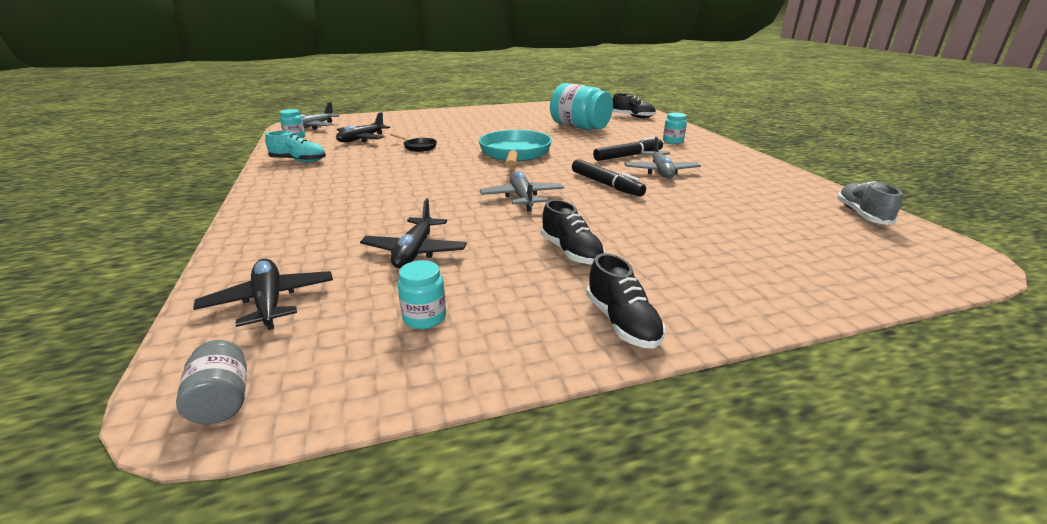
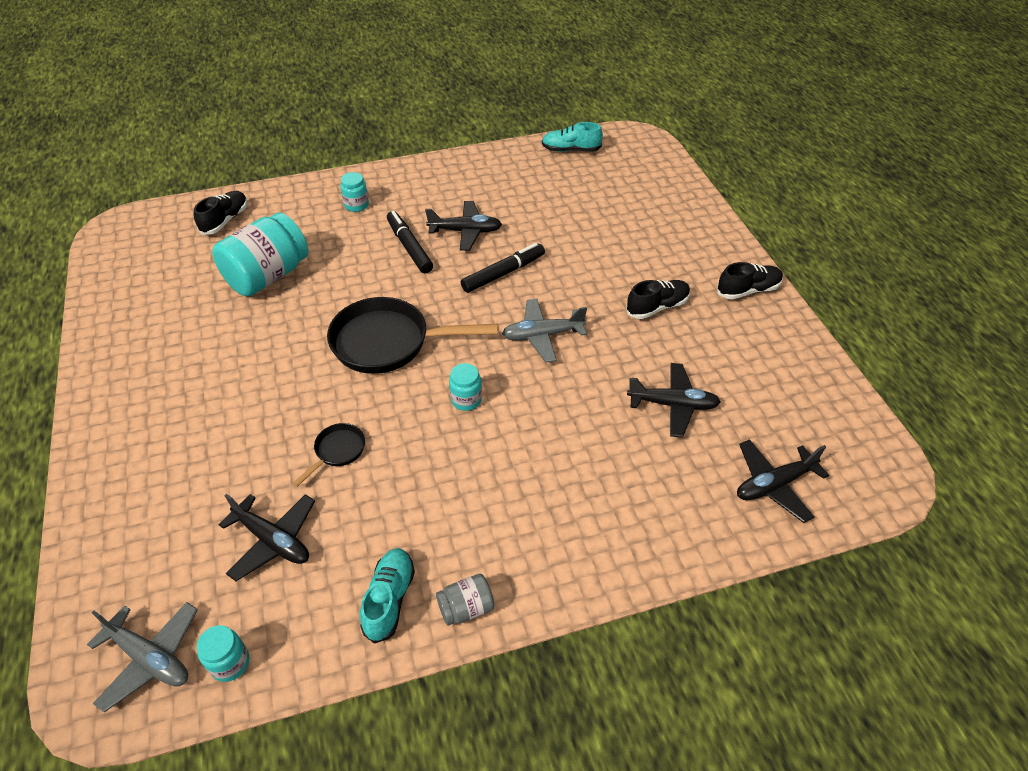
camera: 90 degrees left, 20 degrees up
grey jar [176,340,247,424] -> grey jar moved to [436,574,495,626]
turquoise jar [398,260,446,329] -> turquoise jar moved to [449,363,482,411]
turquoise pan [479,130,552,167] -> black pan [327,297,498,374]
grey plane [624,136,701,178] -> black plane [425,201,502,251]
grey shoe [837,181,902,225] -> turquoise shoe [542,122,603,152]

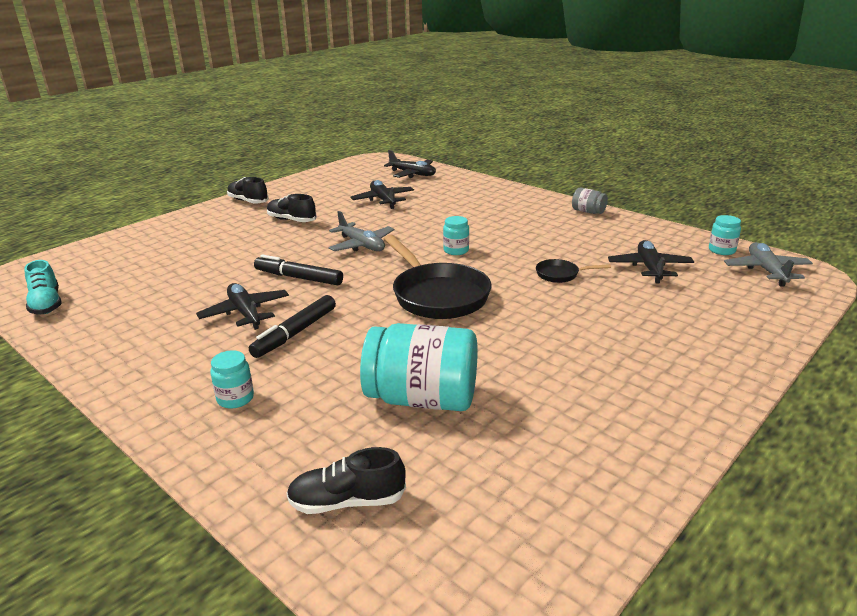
camera: 120 degrees left, 20 degrees down
turquoise shoe [360,548,415,644] -> none

